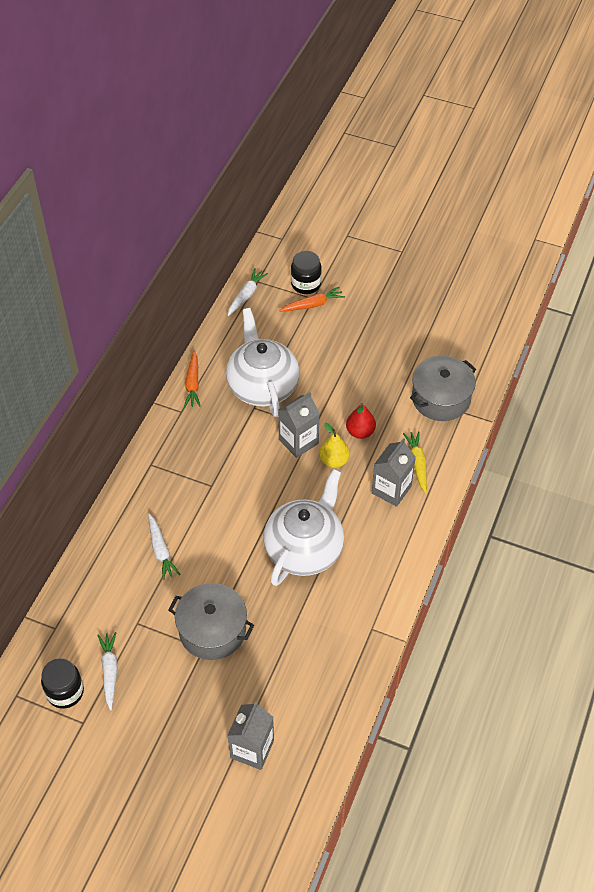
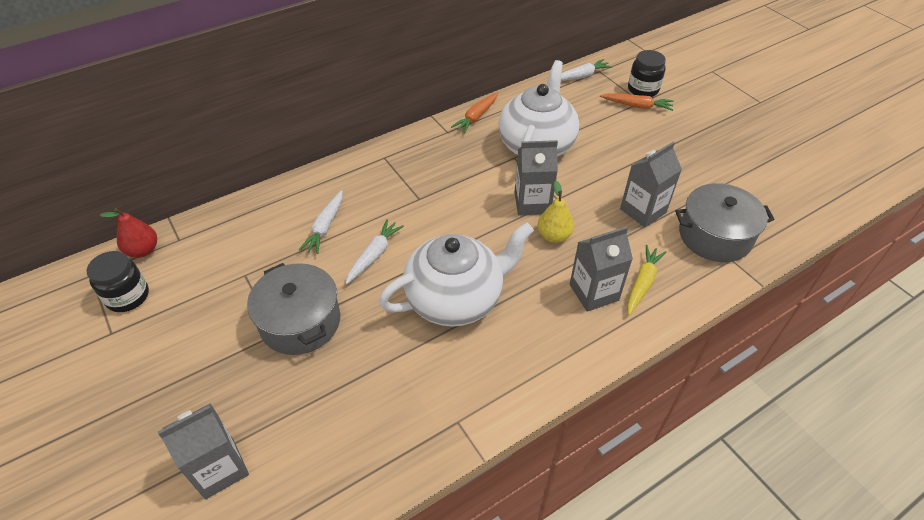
camera: 35 degrees right, 5 degrees down
white carrot [97,632,118,710] -> white carrot moved to [346,219,404,284]
red pear [346,403,376,439] -> red pear moved to [100,208,157,258]
none -> grey carton [620,142,682,227]

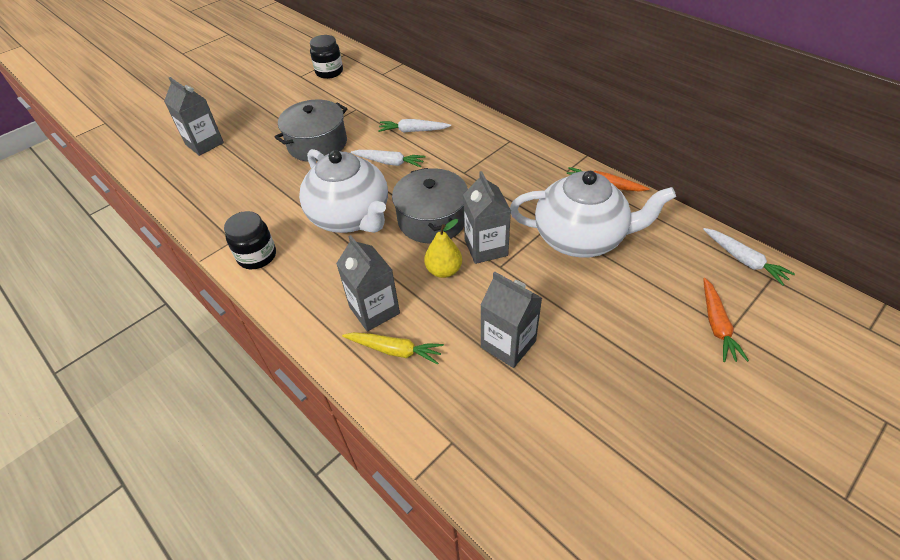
camera: 80 degrees right, 0 degrees up
red pear [100,208,157,258] -> none
black jar [628,50,666,97] -> black jar moved to [224,211,276,269]
grey pot [675,183,774,262] -> grey pot moved to [392,168,468,243]

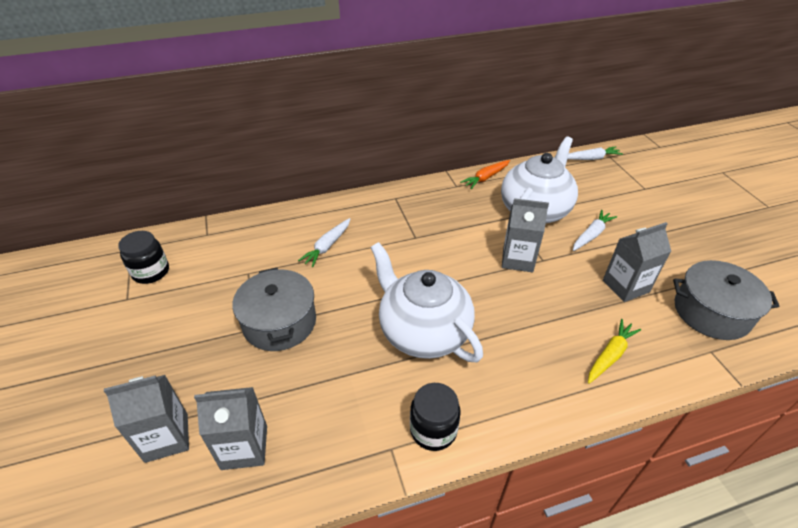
camera: 65 degrees left, 5 degrees down
white teapot [299,149,388,233] -> white teapot turned 120 degrees counterclockwise [370,242,483,362]
grey carton [336,235,400,331] -> grey carton moved to [194,387,267,470]
white carrot [351,150,426,167] -> white carrot moved to [573,210,617,251]
grey pot [392,168,468,243] -> grey pot moved to [673,260,779,340]
yellow pear [424,219,462,278] -> none
orange carrot [703,278,749,362] -> none

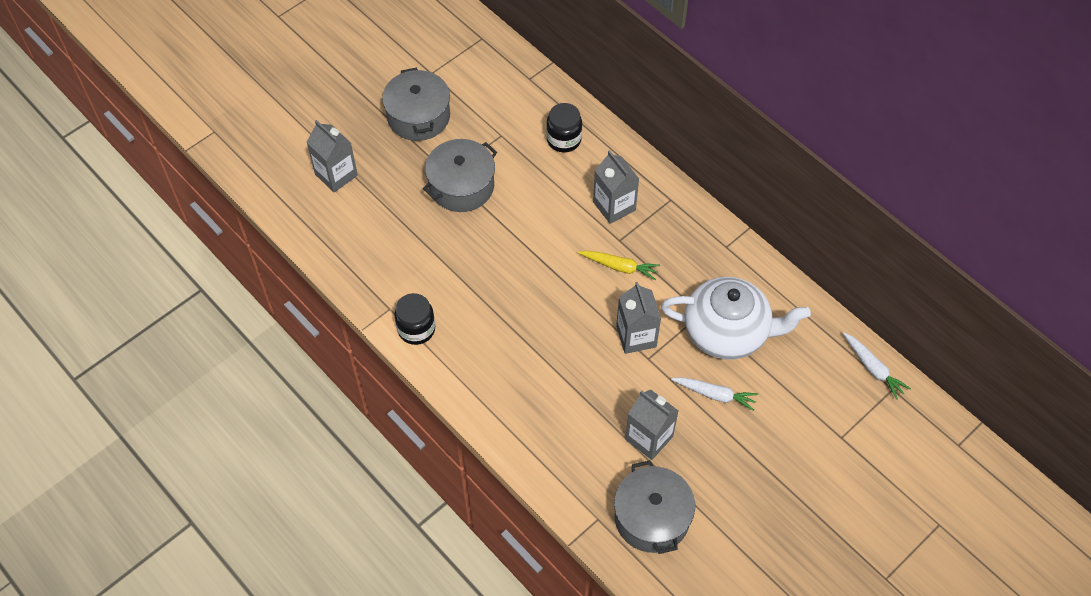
camera: 65 degrees right, 15 degrees up
black jar [118,231,169,284] -> black jar moved to [546,103,582,152]
grey carton [194,387,267,470] -> grey carton moved to [593,150,639,224]
white carrot [298,218,350,267] -> none
white teapot [370,242,483,362] -> none
orange carrot [460,160,510,189] -> none
yellow carrot [588,319,641,384] -> yellow carrot moved to [578,251,660,280]
none -> grey pot [382,68,450,141]

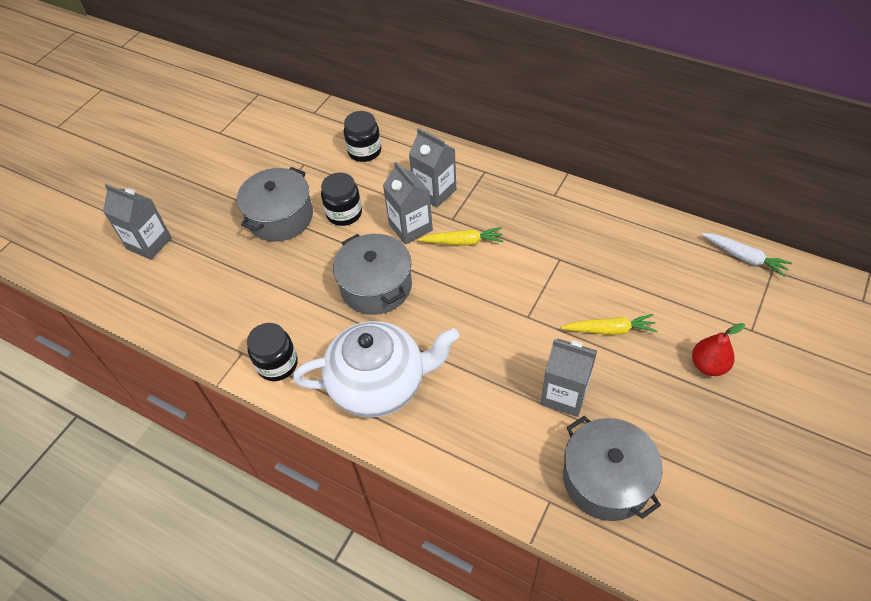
camera: 15 degrees left, 5 degrees down
grey pot [382,68,450,141] -> grey pot moved to [333,234,412,315]
grey carton [616,282,661,354] -> grey carton moved to [383,162,433,245]
white teapot [661,277,811,360] -> white teapot moved to [293,321,459,418]
white carrot [671,377,758,411] -> yellow carrot [561,314,657,335]
none -> black jar [321,173,362,226]
none -> red pear [692,323,745,376]

